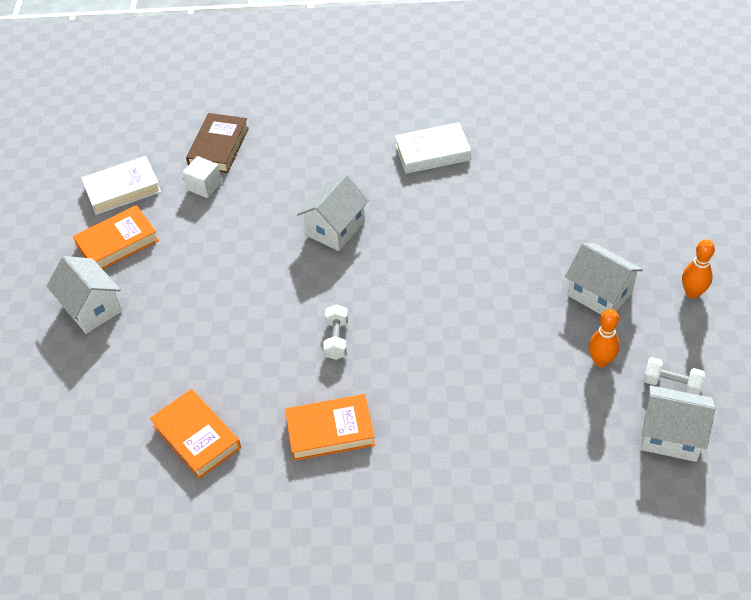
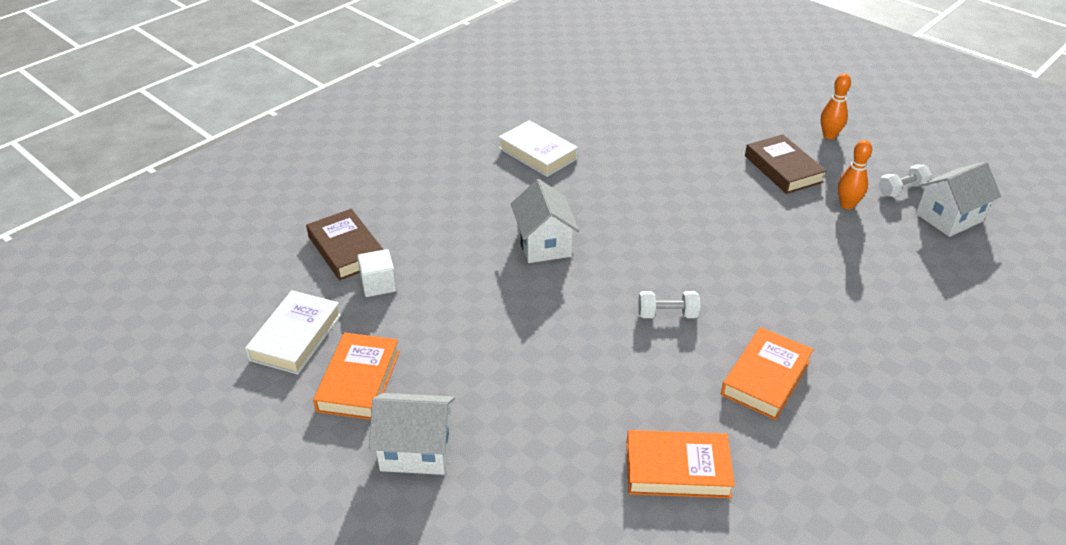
camera: 50 degrees left, 10 degrees down
white dumbbell [323,304,348,360] -> white dumbbell turned 45 degrees counterclockwise [638,291,701,318]
white book [395,122,471,174] -> white book turned 75 degrees counterclockwise [498,120,578,177]
white house [565,243,643,314] -> brown book [745,134,826,194]

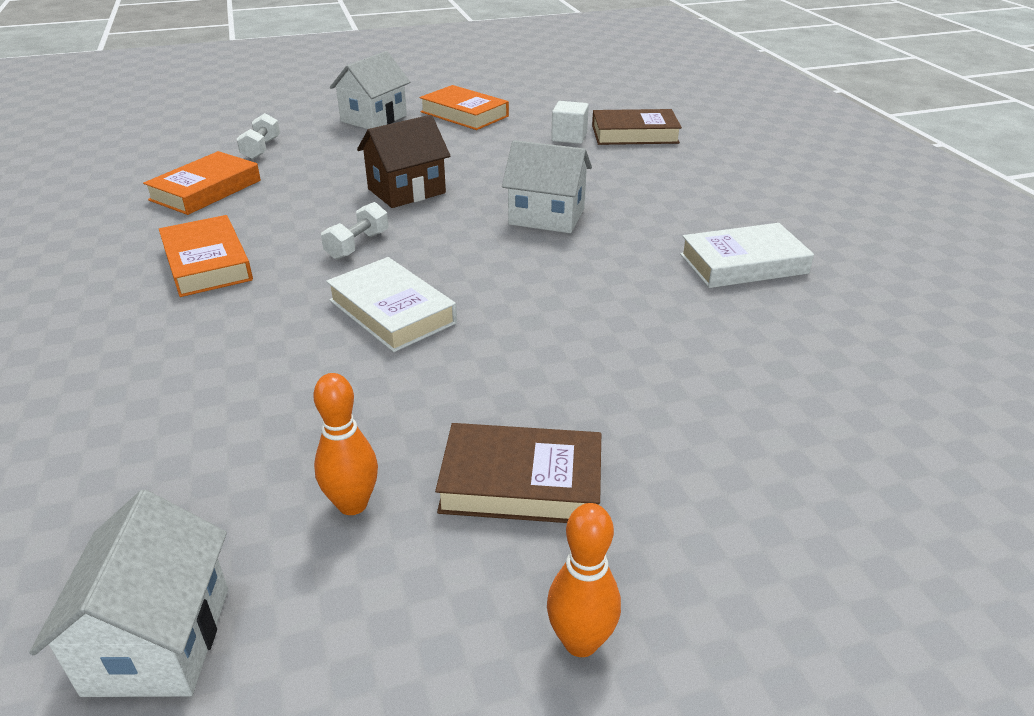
camera: 120 degrees right, 5 degrees down
white book [245,290,341,374] -> white book moved to [326,257,457,352]
white dumbbell [878,165,932,197] -> white dumbbell moved to [237,113,280,159]
none -> brown house [357,115,450,208]

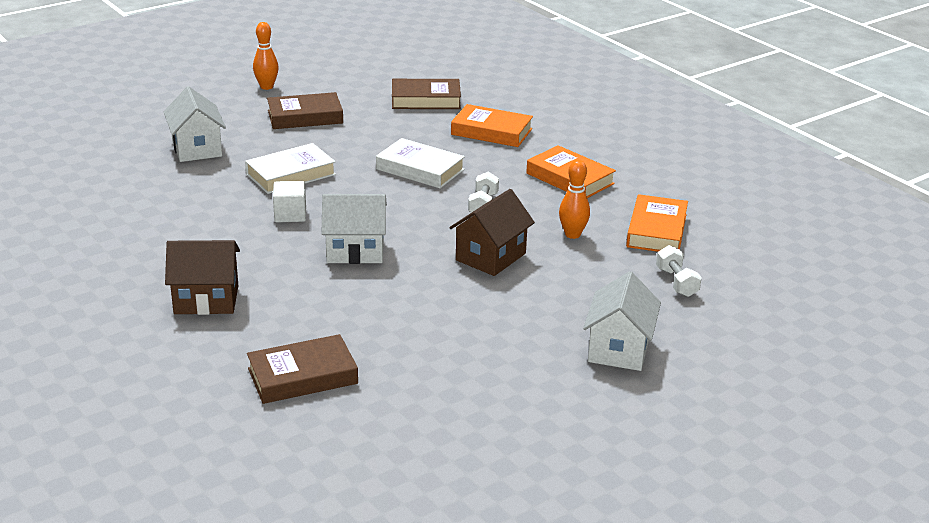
camera: 160 degrees right, 5 degrees down
white house [30,490,228,697] -> white house moved to [164,86,226,162]
orange bowling pin [313,373,378,515] -> orange bowling pin moved to [559,160,590,239]
orange book [419,85,509,130] -> orange book moved to [451,104,533,147]
white cube [551,101,589,144] -> white cube moved to [273,181,306,222]
white book [680,223,814,288] -> white book moved to [245,143,336,194]
none -> brown house [165,240,240,315]
none -> brown book [392,79,461,109]

